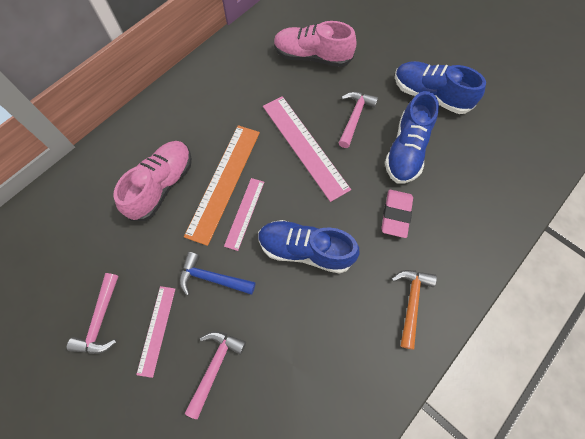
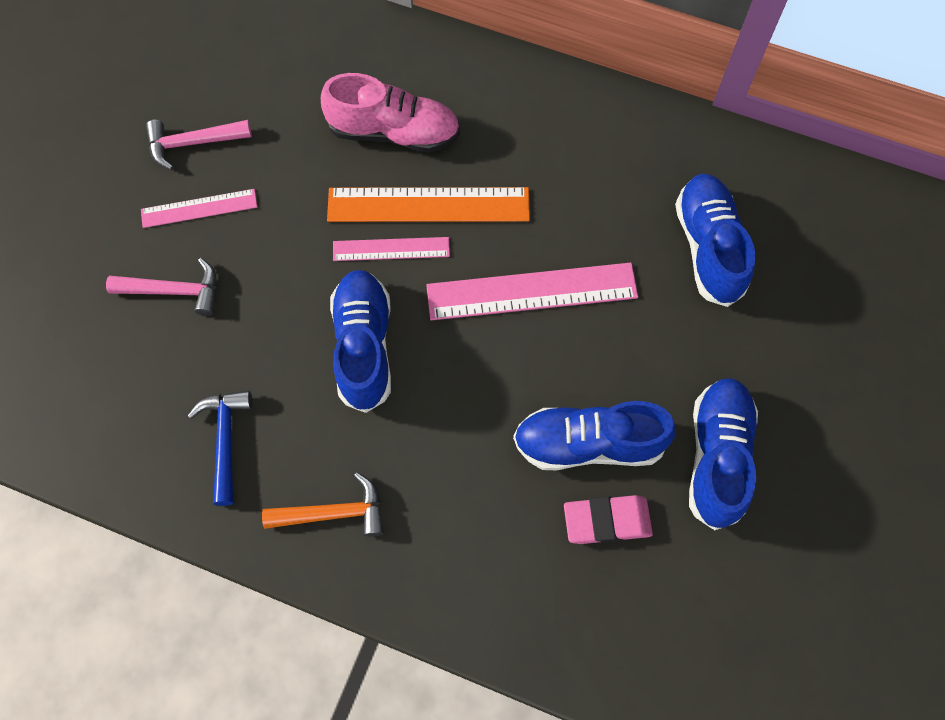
camera: 70 degrees right, 0 degrees up
blue hammer [179,252,256,296] -> blue hammer moved to [188,390,252,506]
pink ruler [263,96,351,202] -> pink ruler turned 45 degrees clockwise [426,263,638,320]
pink shoe [274,21,356,67] -> blue shoe [675,174,755,307]
pink hammer [339,92,378,148] -> none
pink eraser [382,190,413,238] -> pink eraser moved to [564,495,653,544]

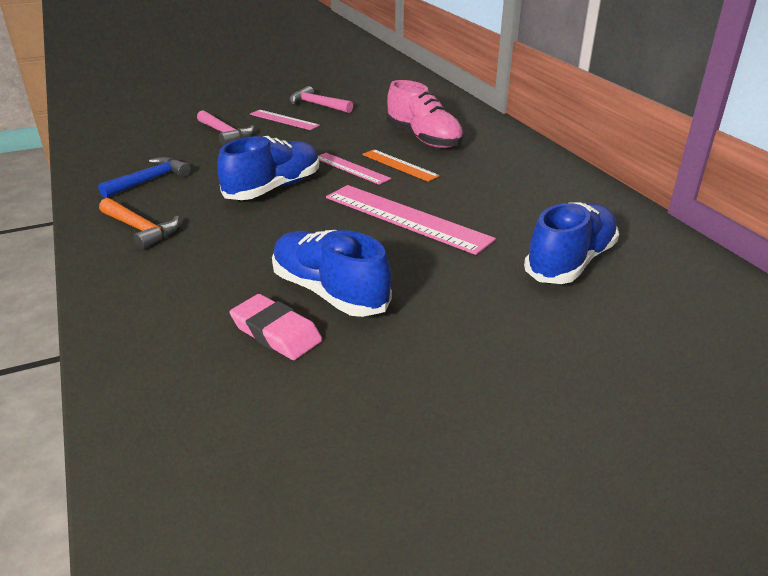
camera: 45 degrees right, 35 degrees down
orange ruler [327,187,530,222] -> orange ruler [362,149,440,182], size x0.57
blue shoe [689,378,758,530] -> none

